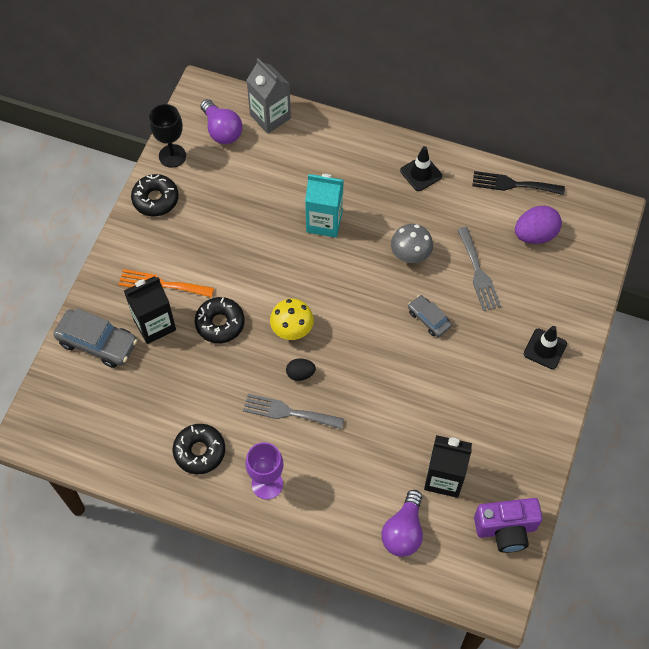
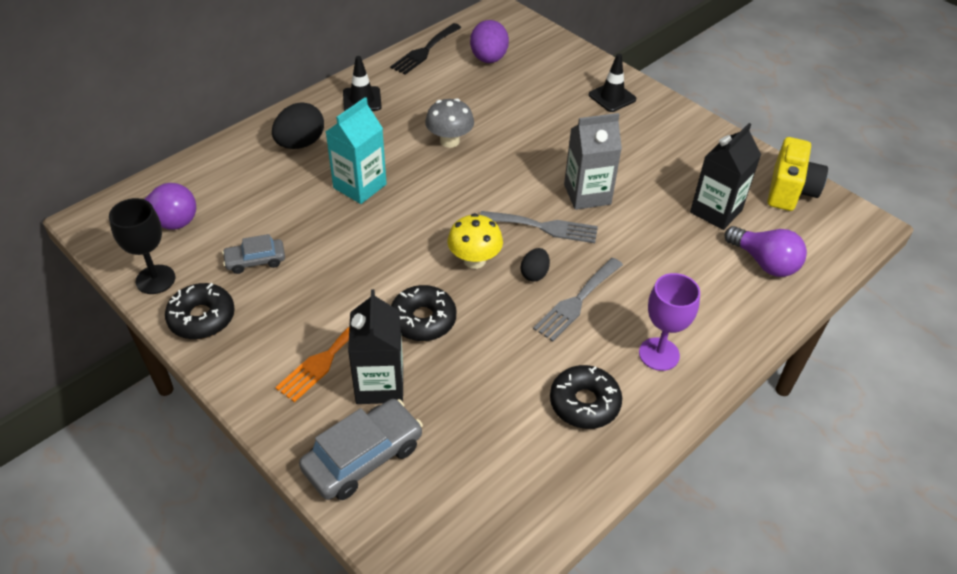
camera: 65 degrees left, 15 degrees down
grey carton [247,58,291,133] -> grey carton moved to [564,113,622,210]
grey car [408,295,452,337] -> grey car moved to [222,234,285,274]
grey fork [457,227,501,311] -> grey fork moved to [480,211,598,243]
purple camera [474,498,542,553] -> yellow camera [768,137,828,211]
none -> black egg [272,103,324,149]

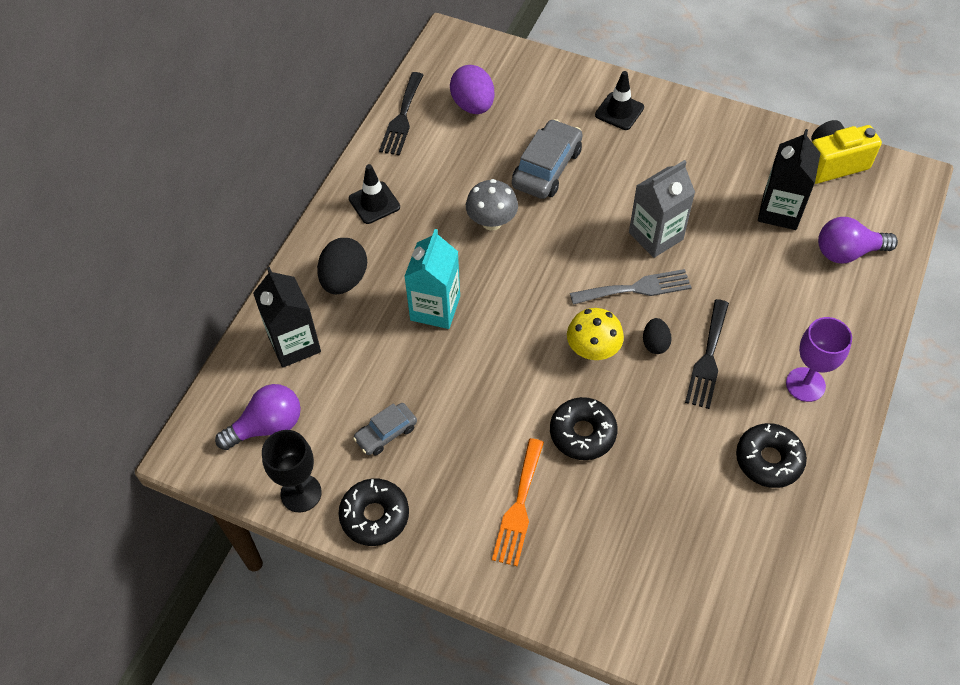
camera: 20 degrees left, 10 degrees up
grey car [299,399,423,500] -> grey car moved to [512,119,583,199]
black carton [348,289,403,404] -> black carton moved to [253,267,321,368]
grey fork [533,258,623,342] -> black fork [685,299,729,409]
purple light bulb [725,226,807,277] -> purple light bulb turned 150 degrees clockwise [818,217,898,264]
yellow camera [768,137,828,211] -> yellow camera turned 105 degrees counterclockwise [811,120,882,184]

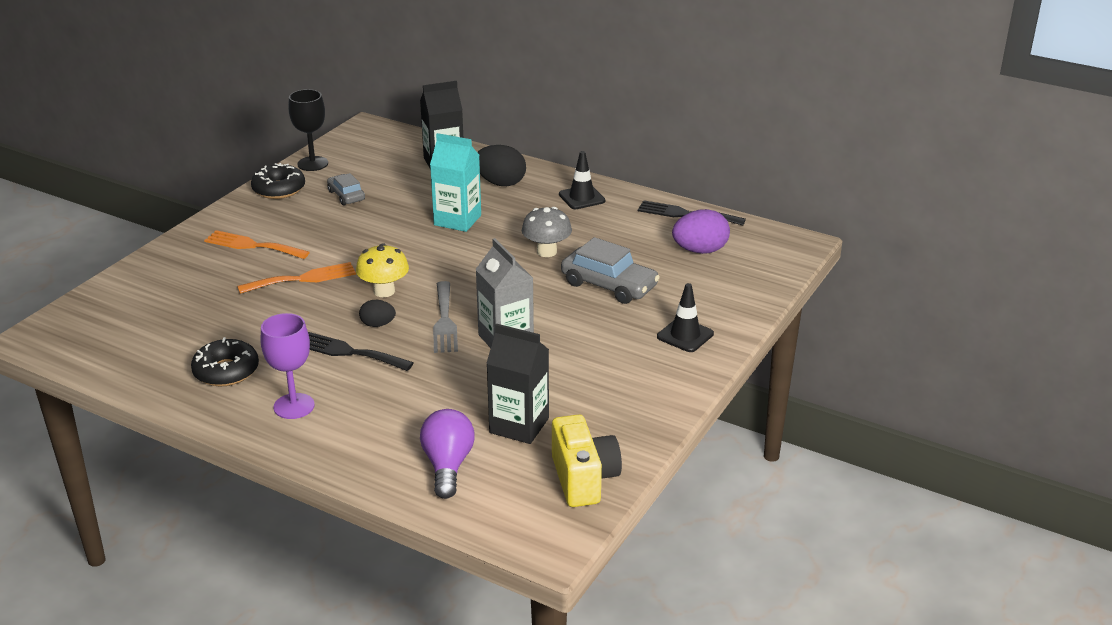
camera: 95 degrees right, 25 degrees down
purple light bulb [215,384,301,450] -> none
black donut [550,397,617,460] -> orange fork [237,262,356,294]

